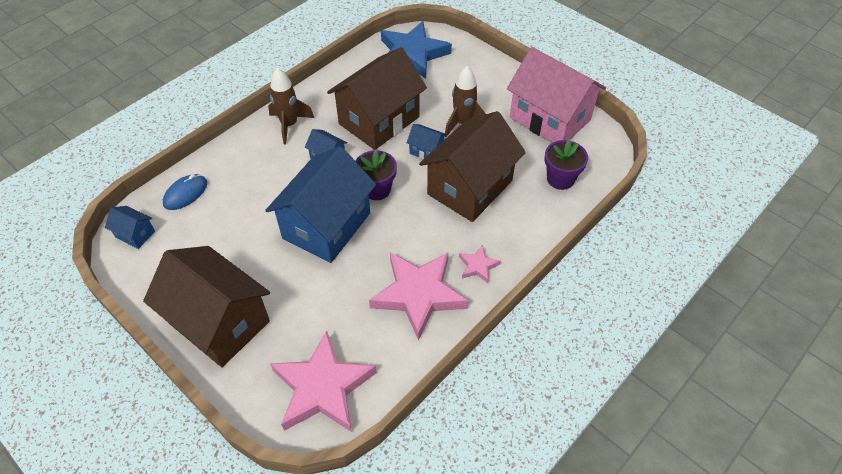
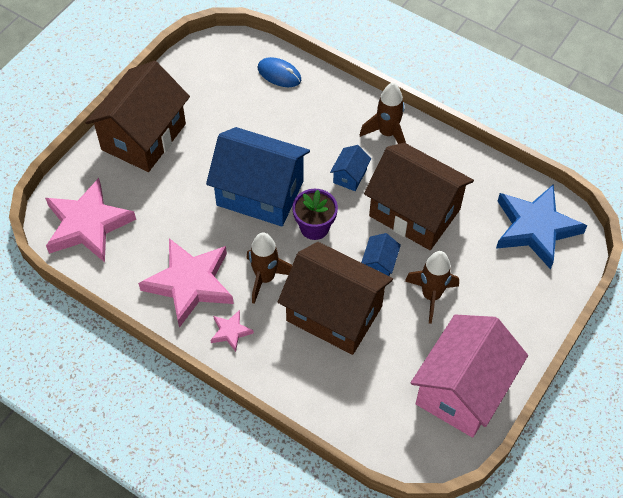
camera: 80 degrees right, 5 degrees up
blue house [105,206,155,249] -> none
purple flower pot [545,140,588,190] -> none
none -> brown rocket [247,232,292,304]

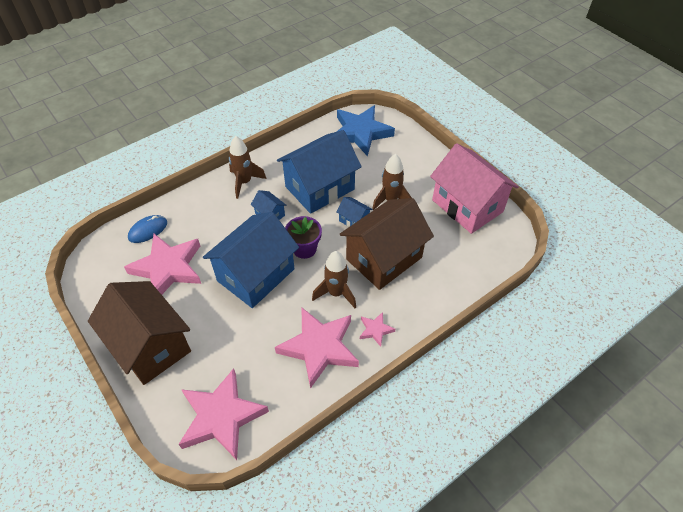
camera: 70 degrees left, 5 degrees down
brown house [364,143,474,250] -> blue house [277,130,362,214]
none -> pink star [124,234,201,295]

